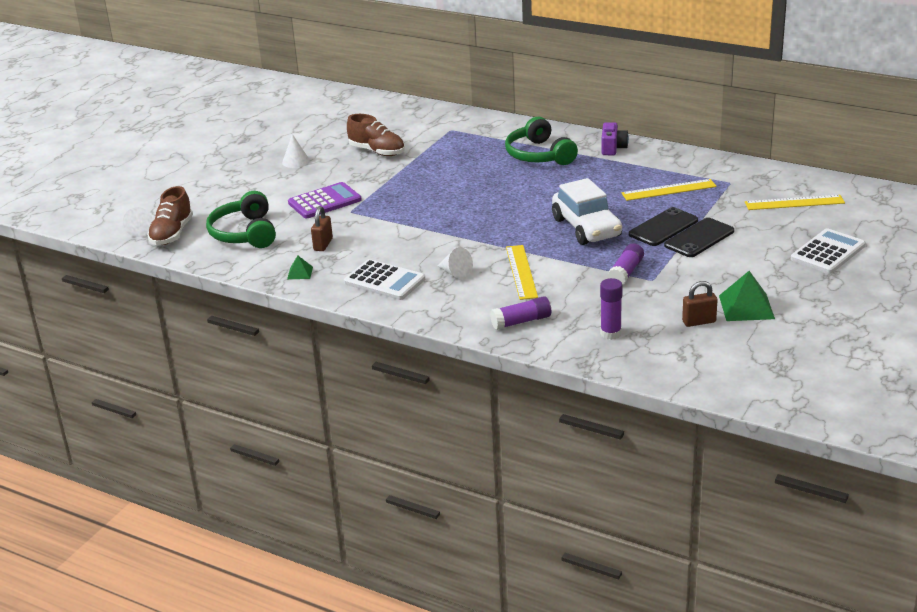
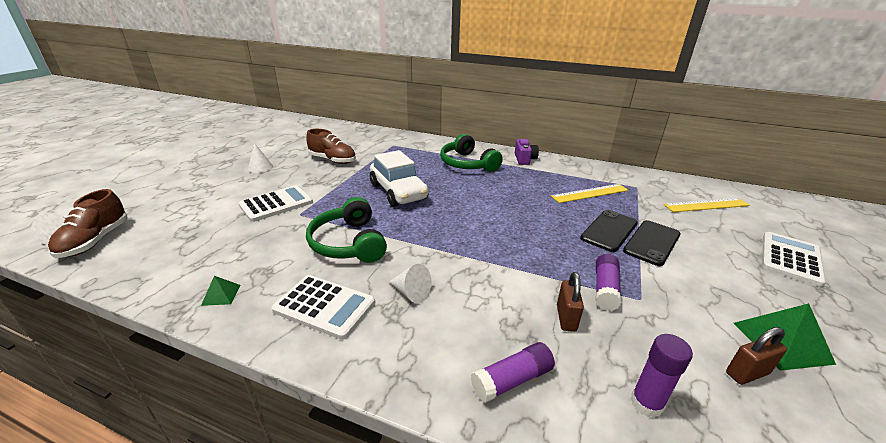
camera: 10 degrees left, 0 degrees up
green headphones [206,191,276,248] -> green headphones moved to [306,197,387,263]
purple calculator [288,182,362,218] -> white calculator [239,185,313,222]
brown padlock [311,206,333,251] -> brown padlock moved to [557,272,584,332]
yellow ruler [506,245,538,300] -> none
white car [552,178,622,245] -> white car moved to [370,150,428,207]

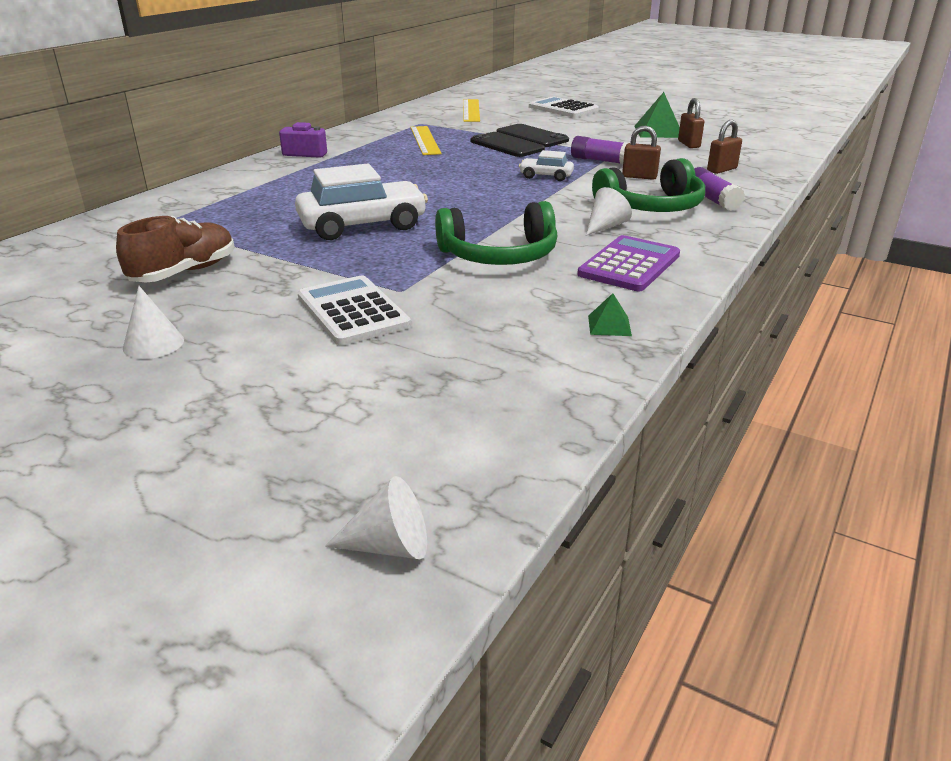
camera: 80 degrees left, 0 degrees up
brown shoe [48,189,128,258] -> none
white calculator [272,275,375,340] -> purple calculator [577,235,680,291]
green headphones [440,134,503,172] -> green headphones moved to [592,158,705,212]
purple glue stick [631,334,693,418] -> brown padlock [707,120,742,174]
none -> white car [519,150,574,181]

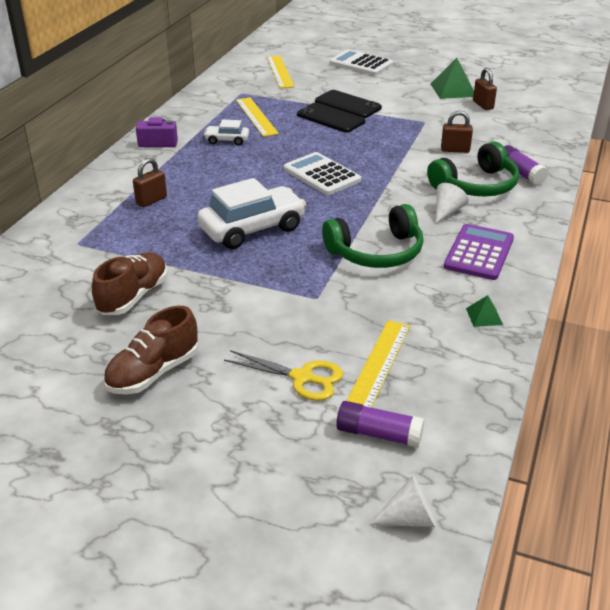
camera: 10 degrees left, 5 degrees up
white cone [123,286,184,359] -> brown shoe [103,306,198,394]
white calculator [297,275,411,345] -> white calculator moved to [284,152,361,195]
white car [519,150,574,181] -> white car moved to [204,120,249,145]
purple glue stick [571,136,627,164] -> purple glue stick moved to [336,401,425,448]
brown padlock [707,120,742,174] -> brown padlock moved to [133,158,167,207]
none -> yellow scissors [224,350,343,401]
none -> yellow ruler [347,320,410,408]

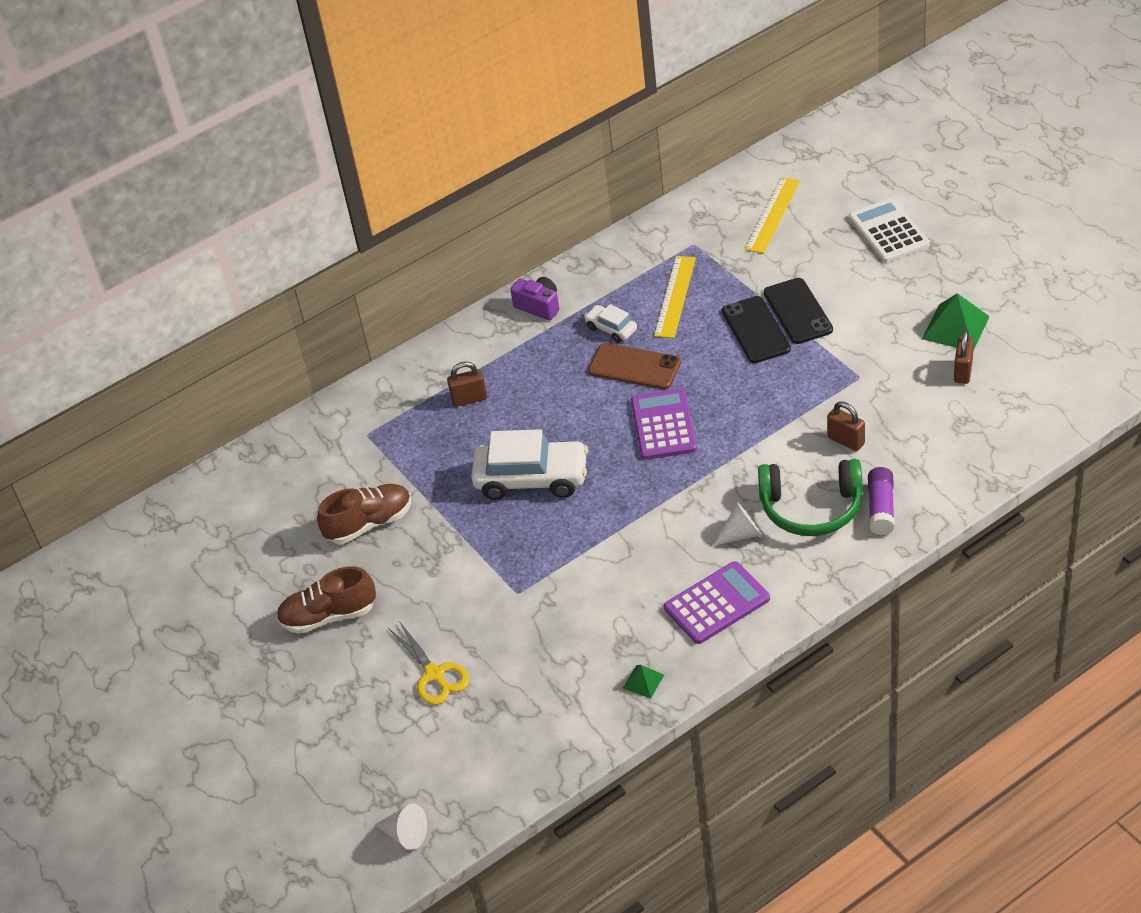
camera: 40 degrees right, 10 degrees up
white calculator [284,152,361,195] -> purple calculator [631,388,697,460]
green headphones [322,204,424,268] -> none
purple glue stick [336,401,425,448] -> none
yellow ruler [347,320,410,408] -> none
none -> brown phone [588,343,681,389]

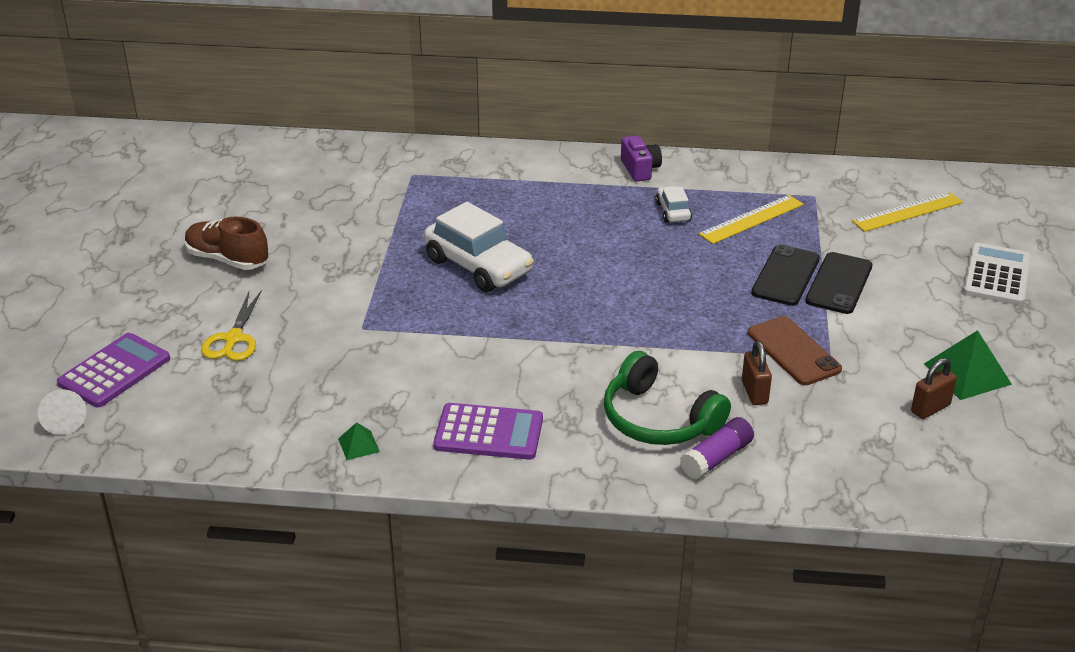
camera: 35 degrees right, 10 degrees down
brown shoe [317,484,411,544] -> none
brown padlock [447,361,487,407] -> none
brown phone [588,343,681,389] -> brown phone moved to [748,316,842,385]
purple calculator [631,388,697,460] -> purple calculator moved to [57,333,170,408]
white cone [713,502,762,546] -> none

